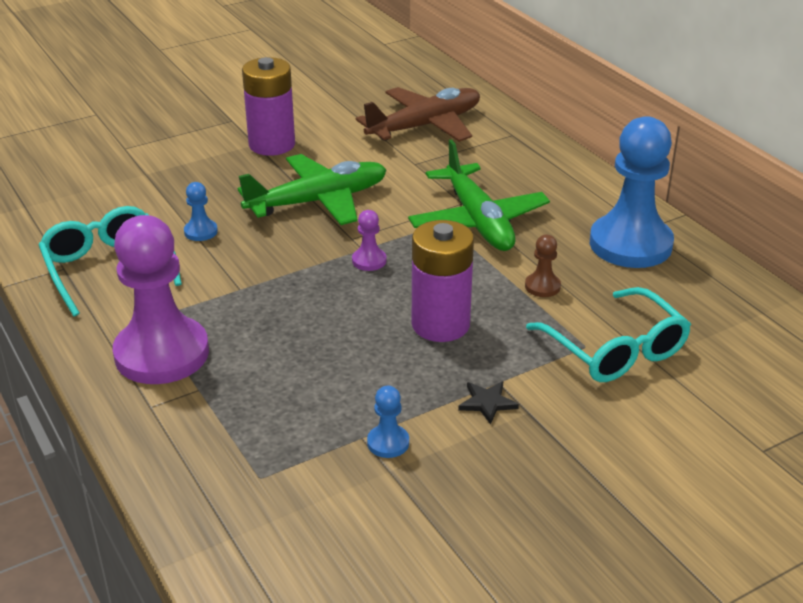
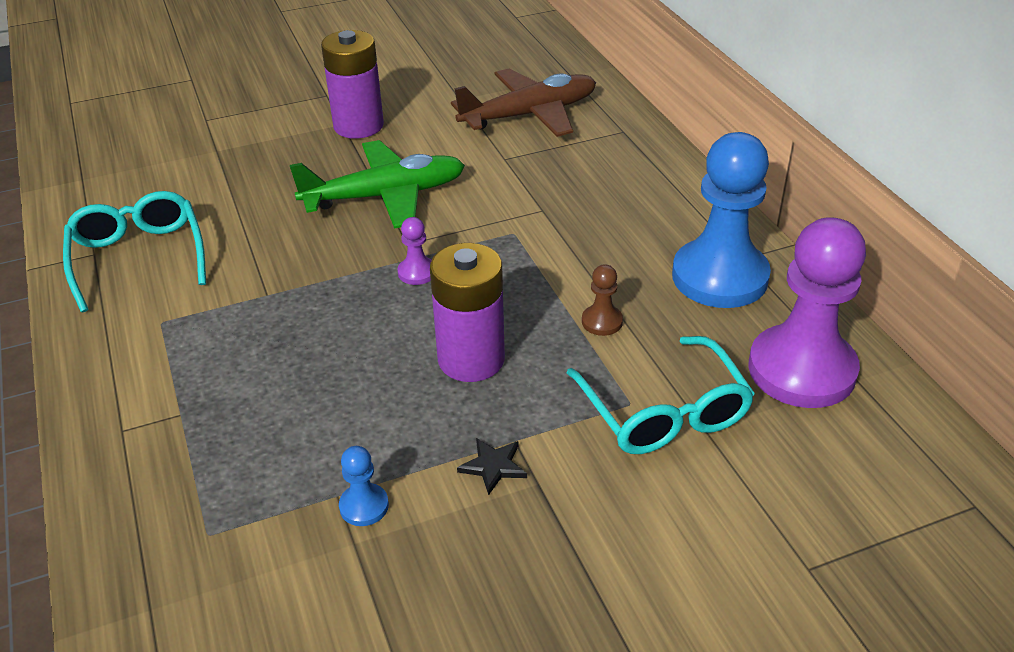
camera: 10 degrees right, 5 degrees up
purple pawn [113,215,209,384] -> purple pawn moved to [748,217,866,408]
blue pawn [184,182,218,241] -> none
green plane [408,140,550,251] -> none

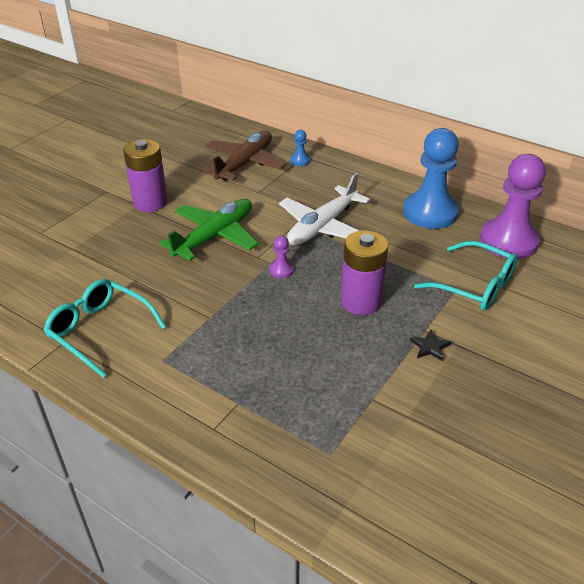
camera: 35 degrees left, 0 degrees up
blue pawn [339,446,389,526] -> blue pawn moved to [290,130,310,166]
brown pawn [582,264,623,336] -> none
none -> white plane [279,173,370,245]

